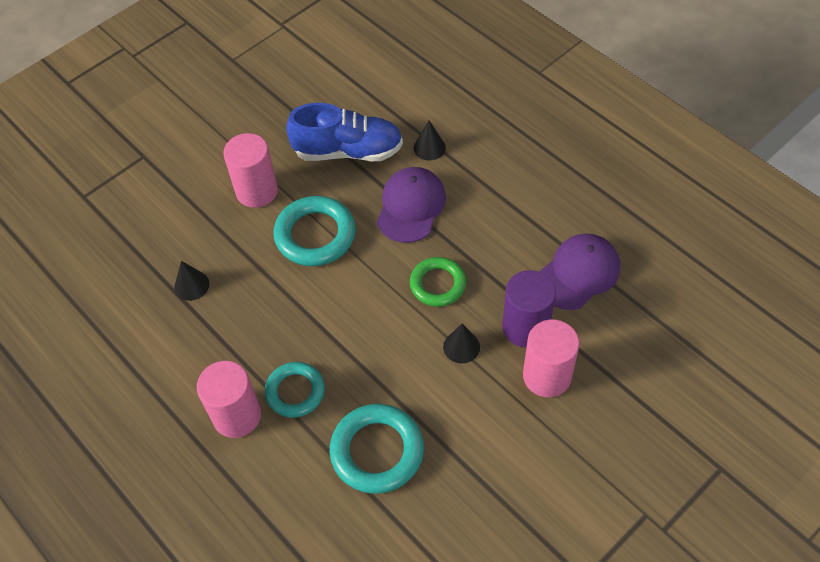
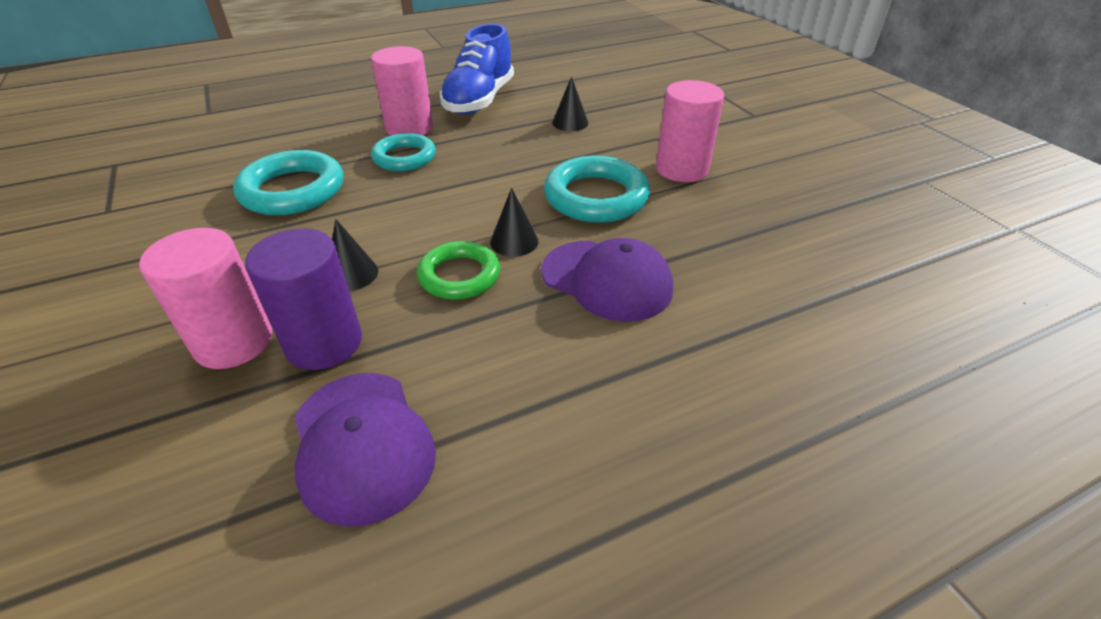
camera: 105 degrees right, 15 degrees down
blue shoe [286,103,403,161] -> blue shoe moved to [440,24,514,114]
black cone [414,120,446,160] -> black cone moved to [490,188,538,257]

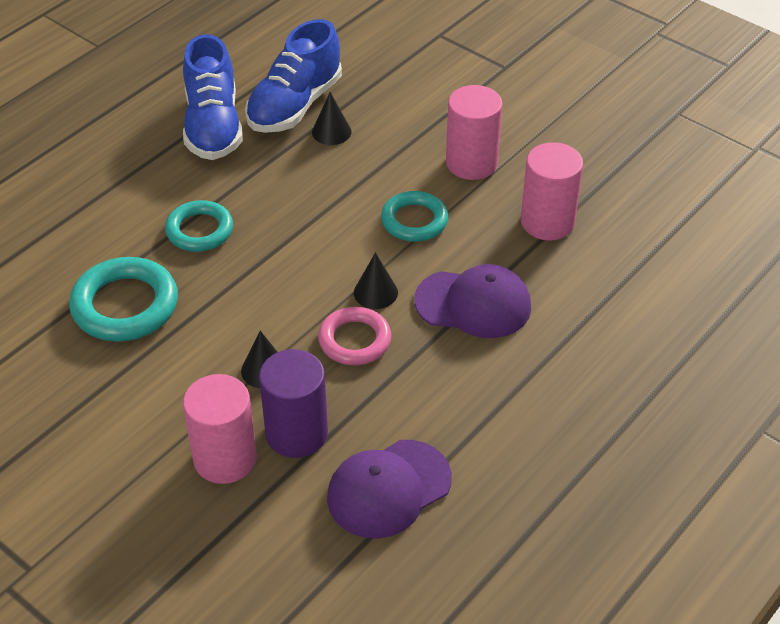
camera: 25 degrees left, 5 degrees up
purple cap [295,373,436,527] -> purple cap turned 105 degrees clockwise [327,440,452,538]
pink cylinder [371,46,433,136] -> pink cylinder moved to [521,142,583,240]
green ring [417,241,500,299] -> pink ring [318,307,391,365]
turquoise ring [544,156,650,223] -> turquoise ring [381,191,448,242], size x0.66
none -> blue shoe [245,19,342,133]

